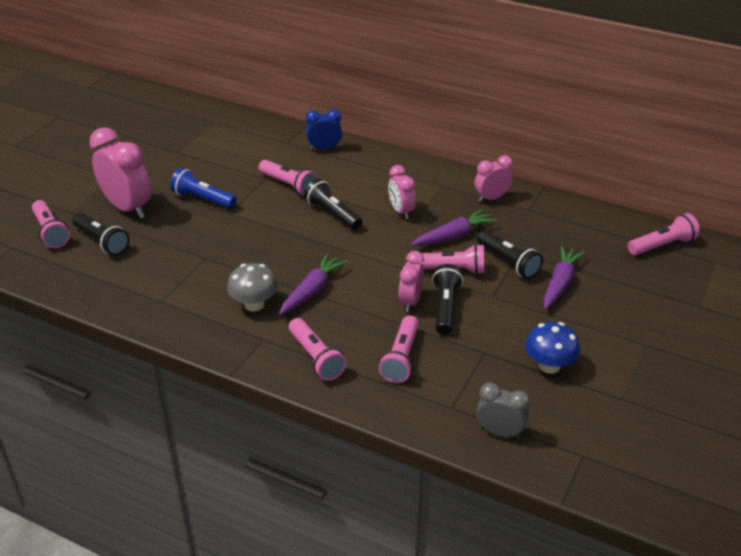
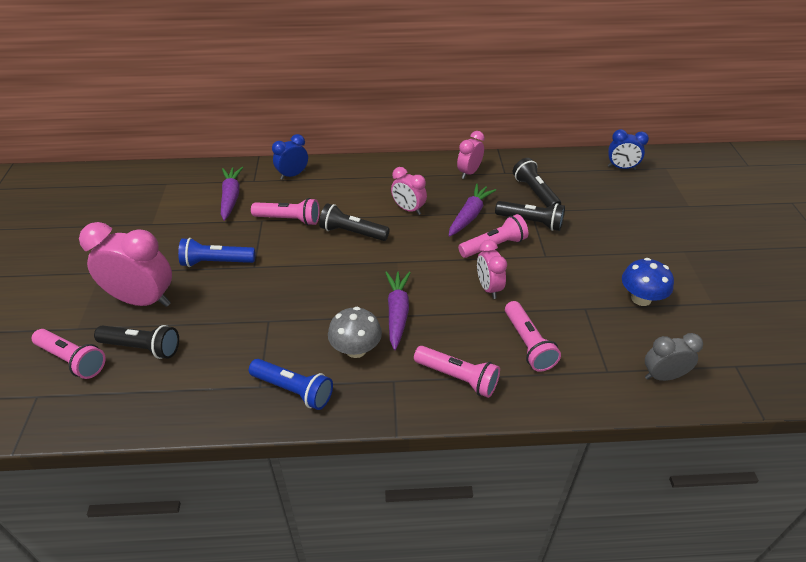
camera: 30 degrees left, 5 degrees up
black flashlight [432,264,463,335] -> black flashlight moved to [513,158,561,207]
purple carrot [543,246,585,309] -> purple carrot moved to [221,167,243,221]
pink flashlight [628,213,700,255] -> blue clock [608,129,649,170]
none -> blue flashlight [249,359,333,410]

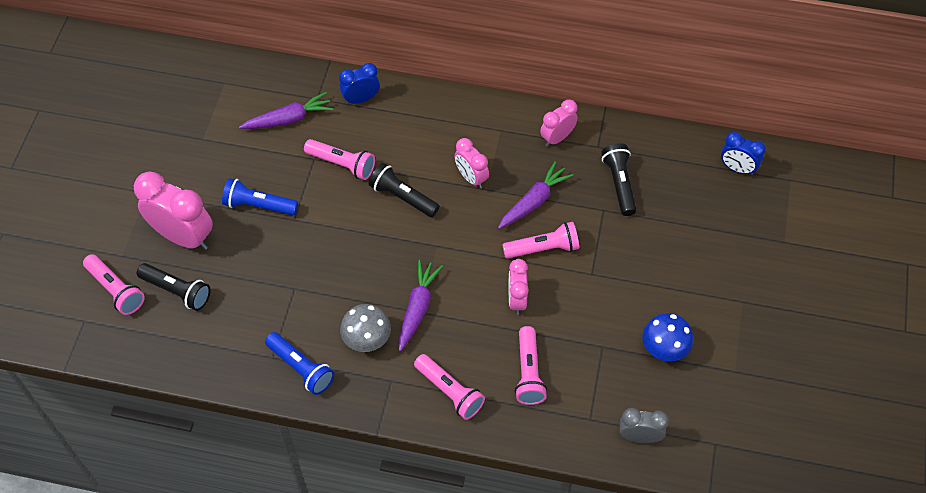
camera: 15 degrees right, 15 degrees up
purple carrot [221,167,243,221] -> purple carrot turned 60 degrees clockwise [239,92,333,129]
black flashlight [495,201,565,231] -> none

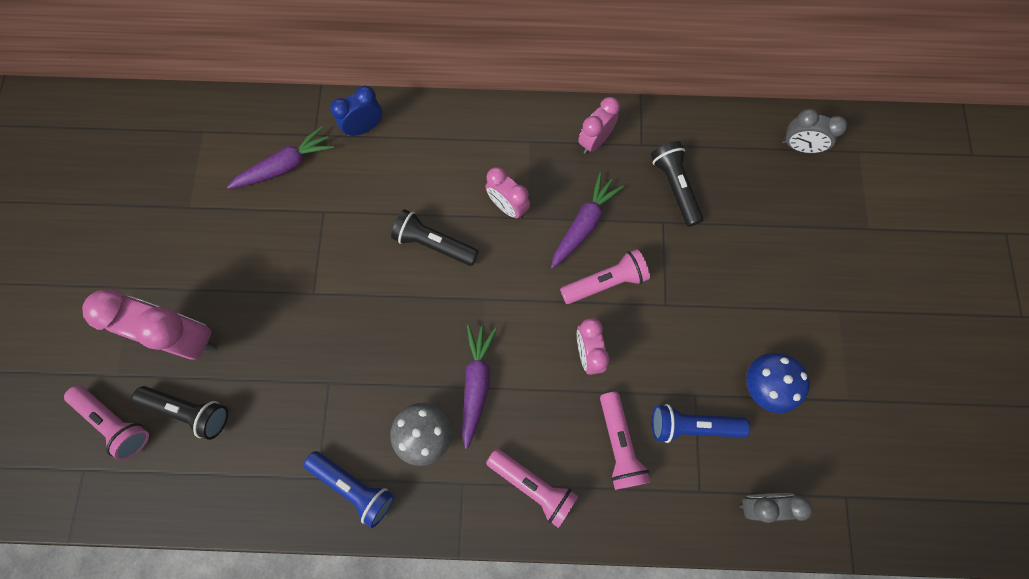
camera: 10 degrees left, 15 degrees up
blue flashlight [222,178,298,216] -> blue flashlight moved to [652,404,750,443]
pink flashlight [304,139,375,180] -> none
blue clock [721,132,766,175] -> grey clock [782,109,847,153]

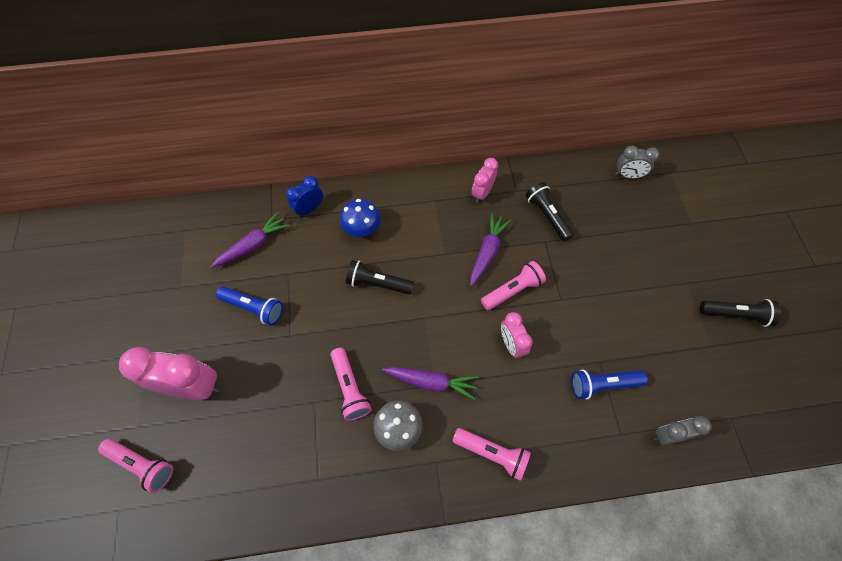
camera: 10 degrees left, 10 degrees down
black flashlight [132,386,228,440] -> black flashlight moved to [700,299,781,327]
blue flashlight [304,451,394,528] -> blue flashlight moved to [216,286,283,325]
purple carrot [462,325,497,449] -> purple carrot turned 105 degrees clockwise [382,367,478,400]
pink clock [485,167,530,219] -> none
pink flashlight [600,392,650,490] -> pink flashlight moved to [330,348,371,421]
blue mushroom [746,353,810,413] -> blue mushroom moved to [340,199,381,237]

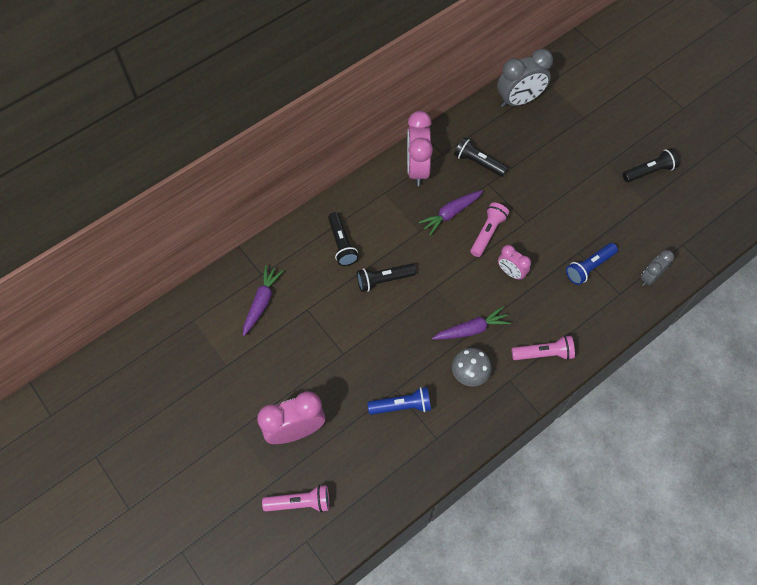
camera: 30 degrees left, 0 degrees up
blue flashlight [216,286,283,325] -> blue flashlight moved to [367,387,431,415]
blue clock [286,176,323,217] -> none
pink flashlight [330,348,371,421] -> none
blue mushroom [340,199,381,237] -> black flashlight [328,212,359,266]
purple carrot [470,213,511,286] -> purple carrot turned 120 degrees counterclockwise [419,190,483,236]
pink clock [472,158,498,203] -> pink clock [407,111,433,186], size x1.76
grey clock [615,146,660,179] -> grey clock [497,49,553,108], size x1.76

